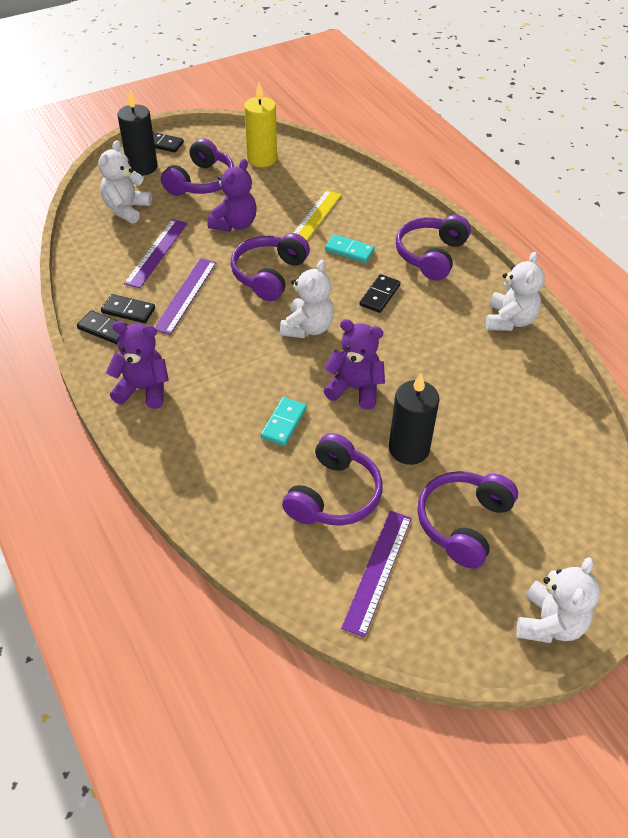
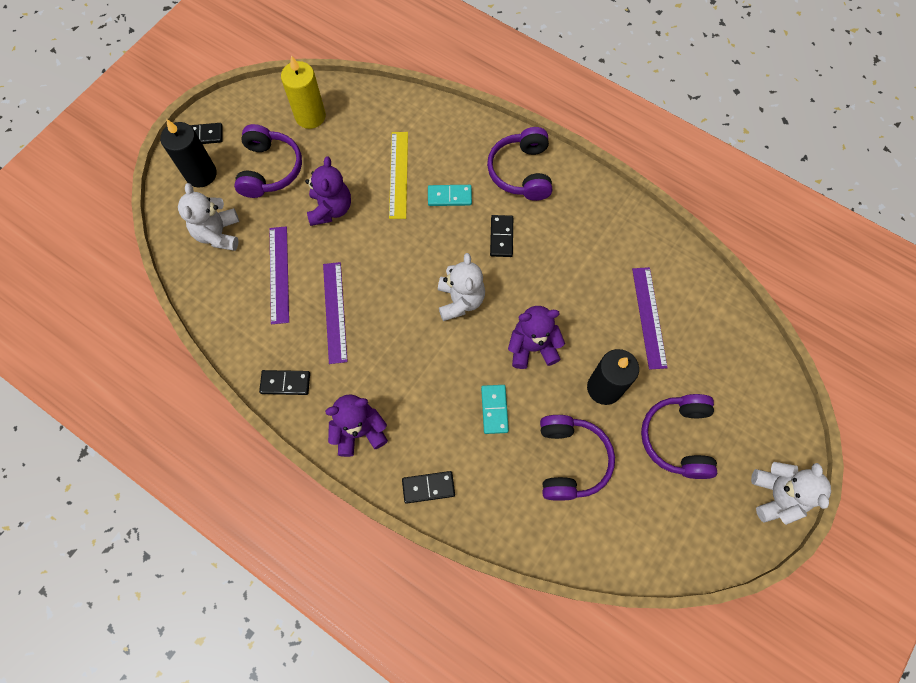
camera: 25 degrees left, 20 degrees up
black domino [101,294,155,323] -> black domino moved to [402,471,455,504]
purple headphones [230,233,310,301] -> none
purple ruler [341,511,412,637] -> purple ruler moved to [632,267,668,370]
white teddy bear [486,252,545,331] -> none

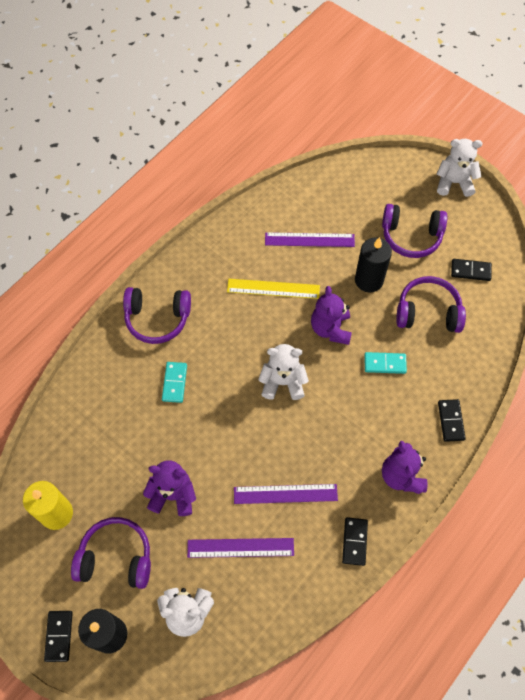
camera: 85 degrees left, 5 degrees down
yellow ruler [389,132,408,219] -> yellow ruler moved to [227,279,320,299]
black domino [490,215,513,257] -> black domino moved to [451,259,492,281]

